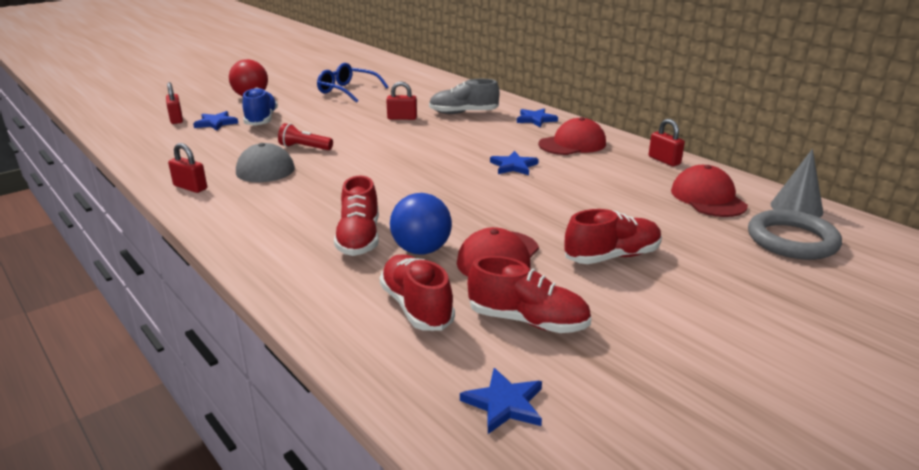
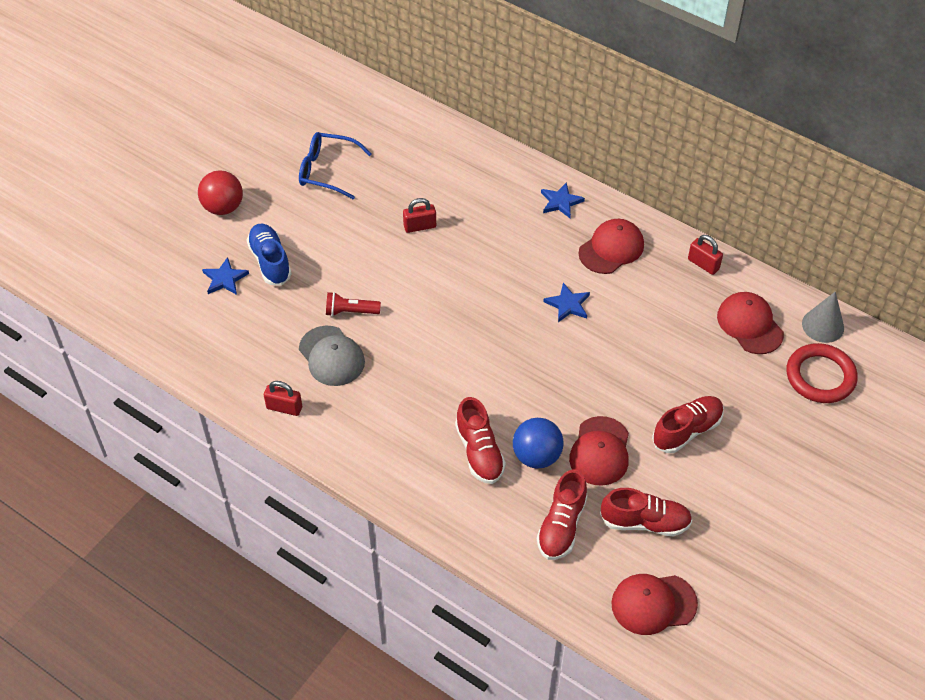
camera: 15 degrees left, 25 degrees up
red padlock [166,82,183,124] -> none
red shoe [380,254,455,331] -> red shoe turned 120 degrees counterclockwise [537,469,587,560]
grey shoe [429,79,500,114] -> none
blue star [460,368,542,434] -> red cap [611,574,698,635]
grey ring [748,209,842,260] -> red ring [786,343,858,403]

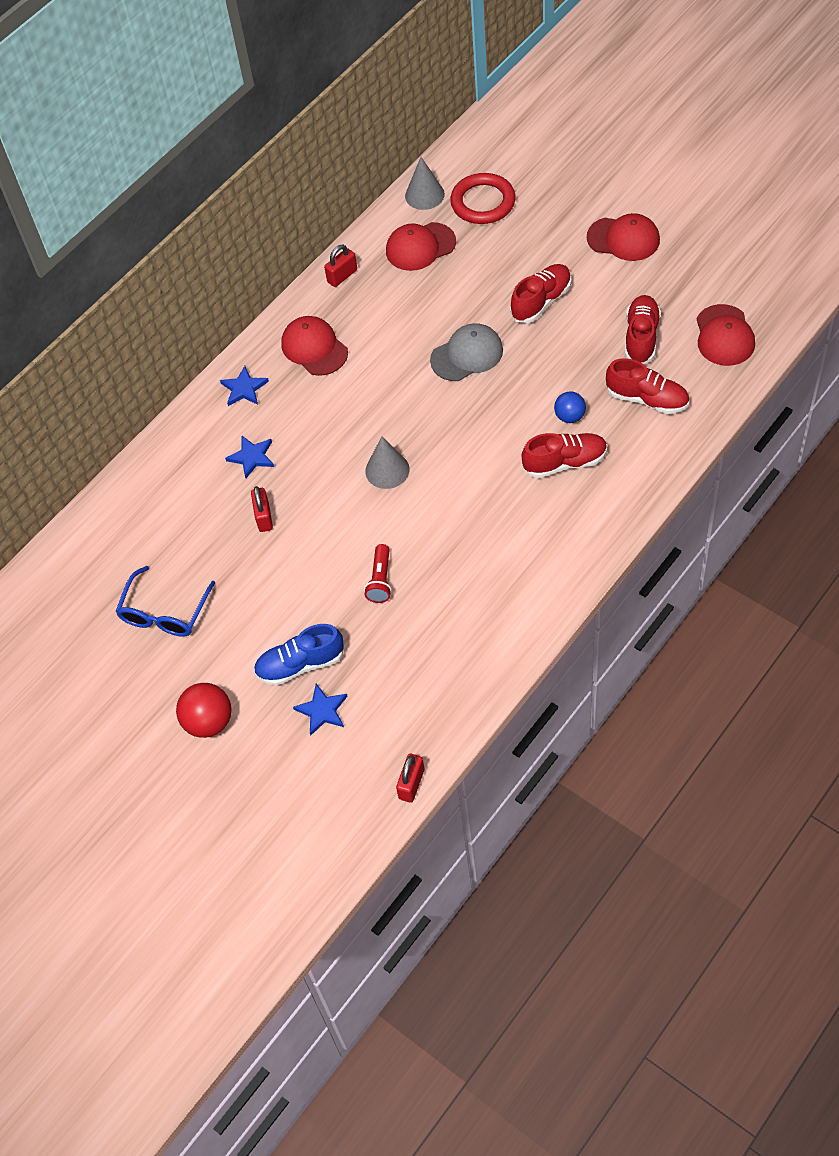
camera: 80 degrees left, 5 degrees up
red padlock [264,381,302,416] -> red padlock moved to [396,754,424,803]
grey cap [299,326,365,386] -> grey cap moved to [430,323,503,381]
blue ball [513,418,563,469] -> blue ball [554,391,586,423], size x0.64
blue star [543,283,590,322] -> blue star moved to [225,436,274,478]
red cap [569,416,629,486] -> red cap moved to [587,213,660,261]
red shoe [652,396,724,453] -> red shoe turned 75 degrees clockwise [510,264,571,323]
none -> grey cone [365,436,410,489]

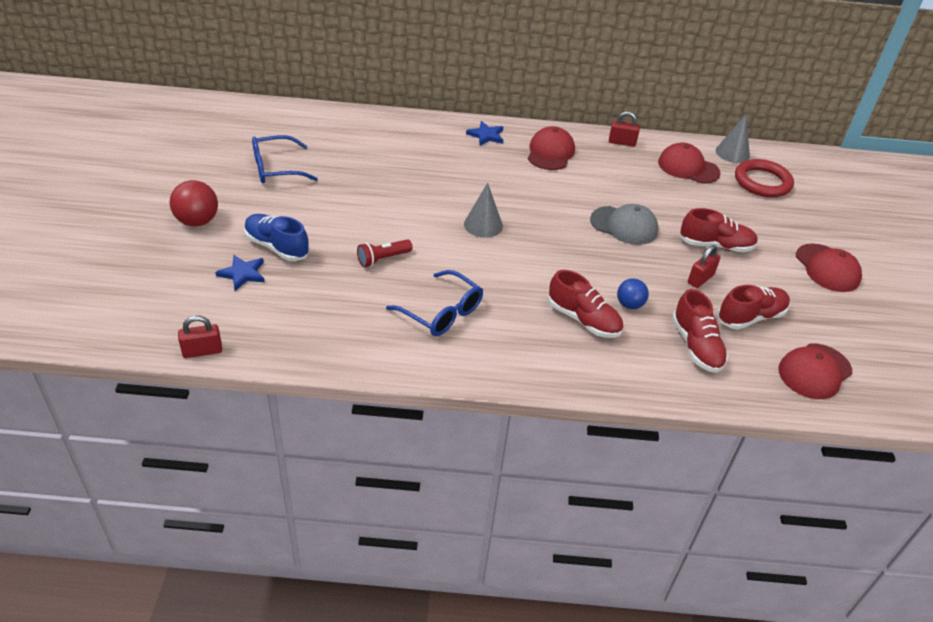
camera: 45 degrees right, 15 degrees down
blue star [225,436,274,478] -> none
red padlock [251,486,273,532] -> red padlock moved to [688,245,720,288]
none -> blue glasses [386,270,483,336]

